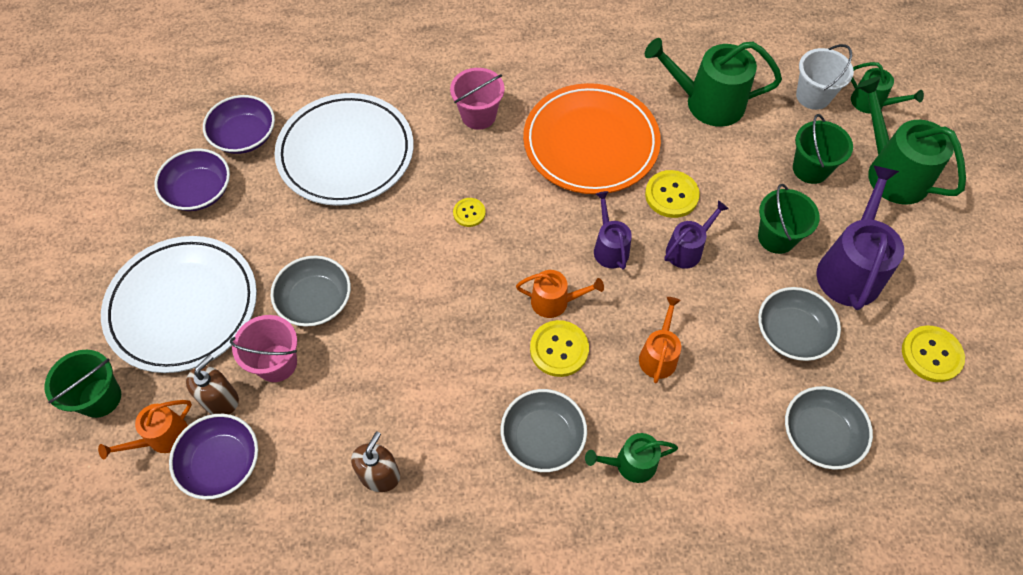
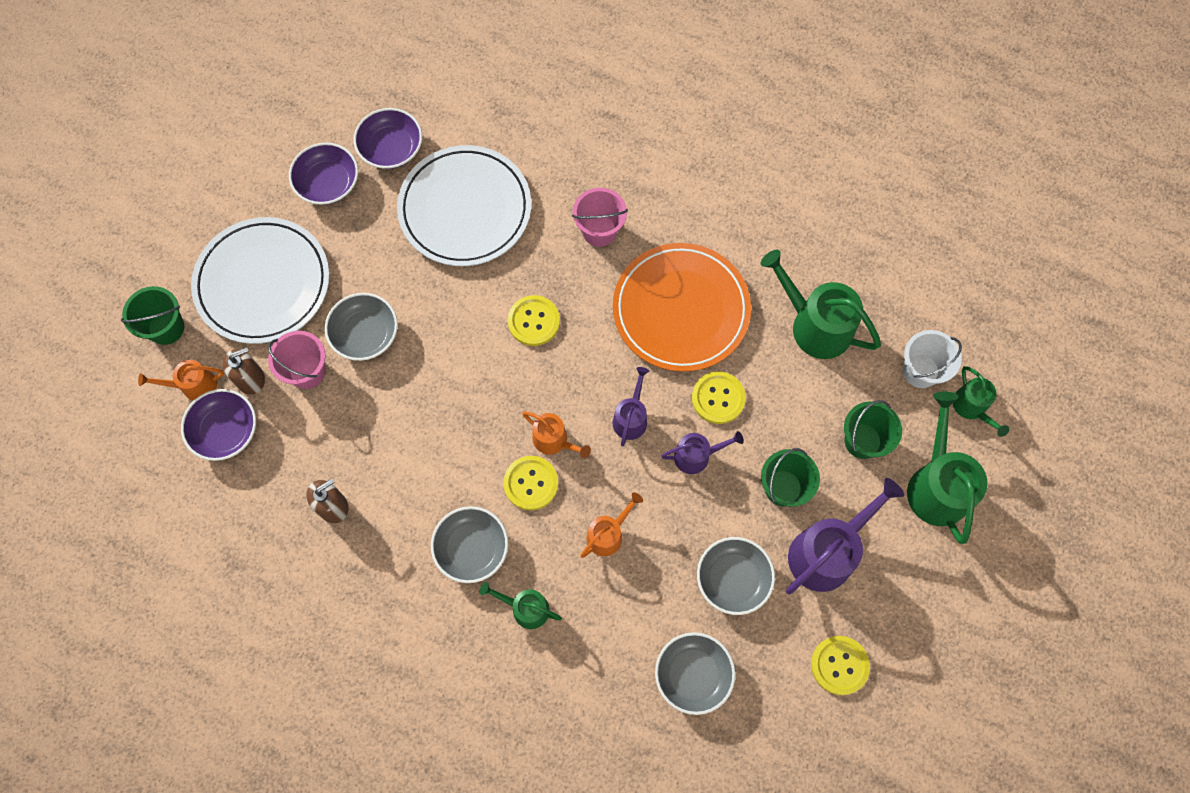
camera: 30 degrees right, 10 degrees up
yellow button [453,198,485,227] -> yellow button [508,295,560,346], size x1.66

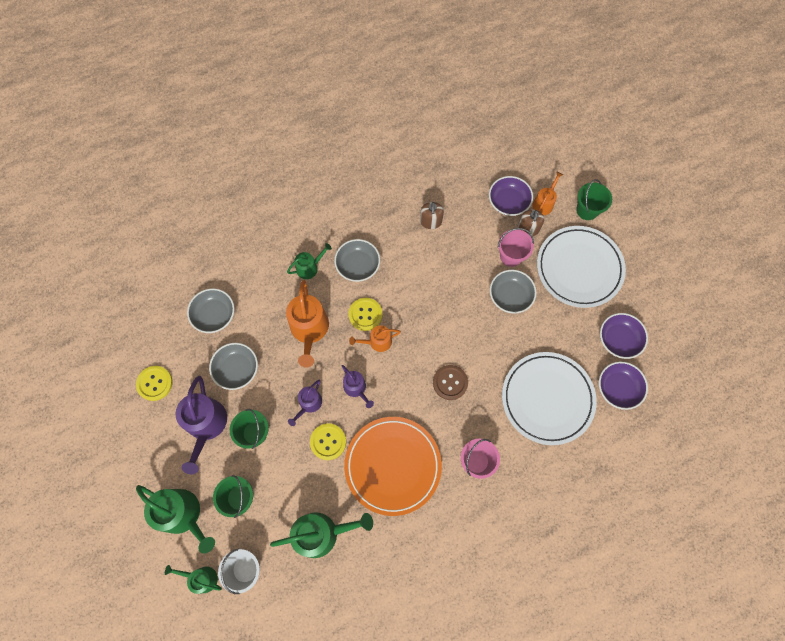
camera: 130 degrees right, 0 degrees up
yellow button [508,295,560,346] -> brown button [433,365,468,400]
orange watering can [580,492,643,558] -> orange watering can [286,280,329,368], size x1.79

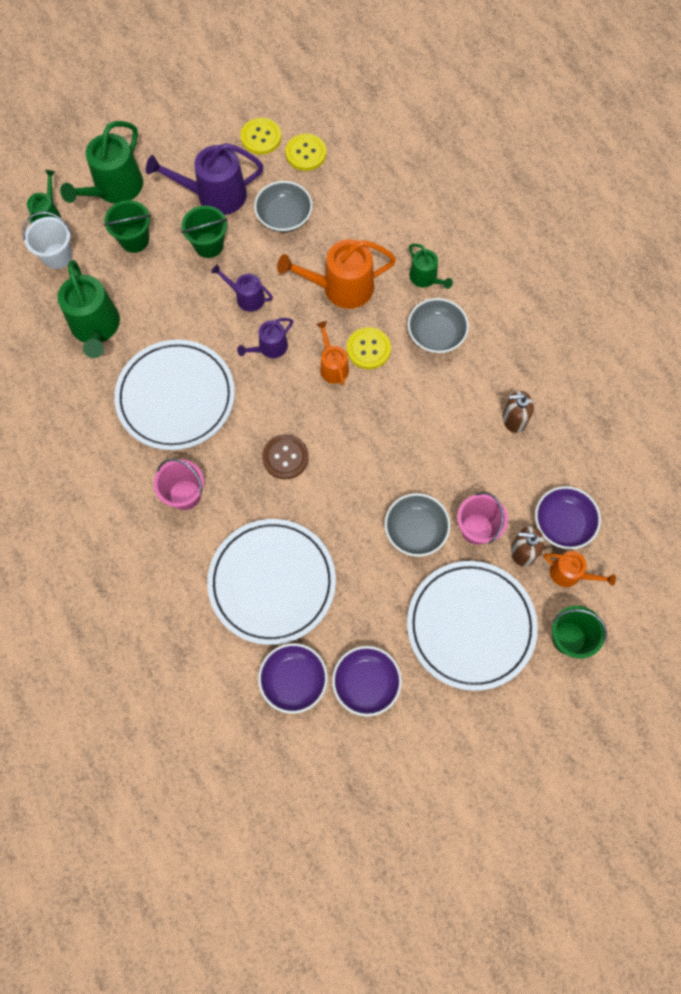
camera: 85 degrees right, 0 degrees up
grey bowl [187,288,235,333] -> none
yellow button [310,423,346,460] -> yellow button moved to [285,133,326,171]
orange plate [344,417,442,516] -> white plate [114,339,235,450]

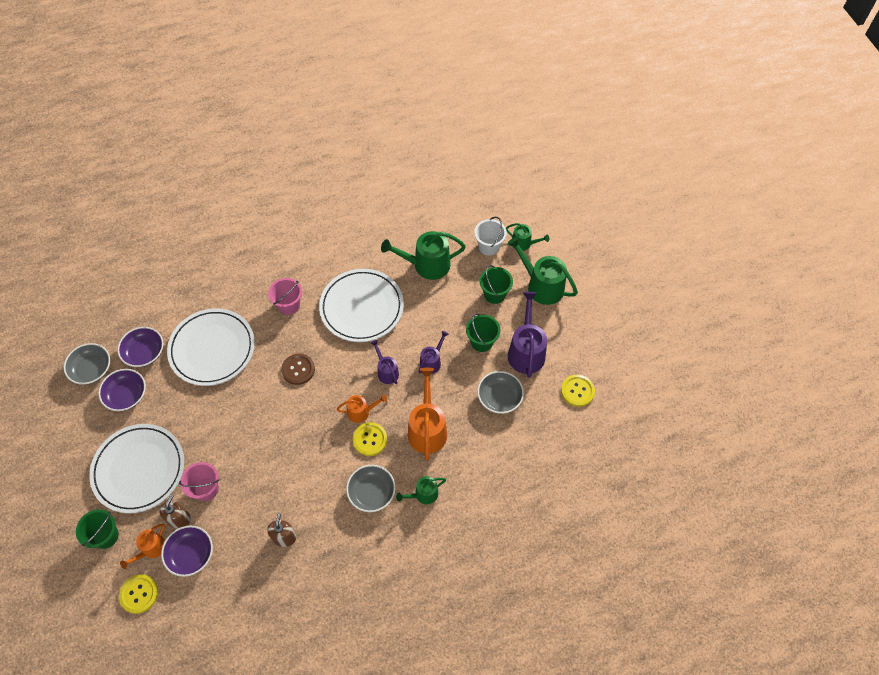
camera: 100 degrees right, 10 degrees down
yellow button [285,133,326,171] -> yellow button moved to [119,574,158,614]
grey bowl [384,493,450,557] -> grey bowl moved to [64,343,110,385]

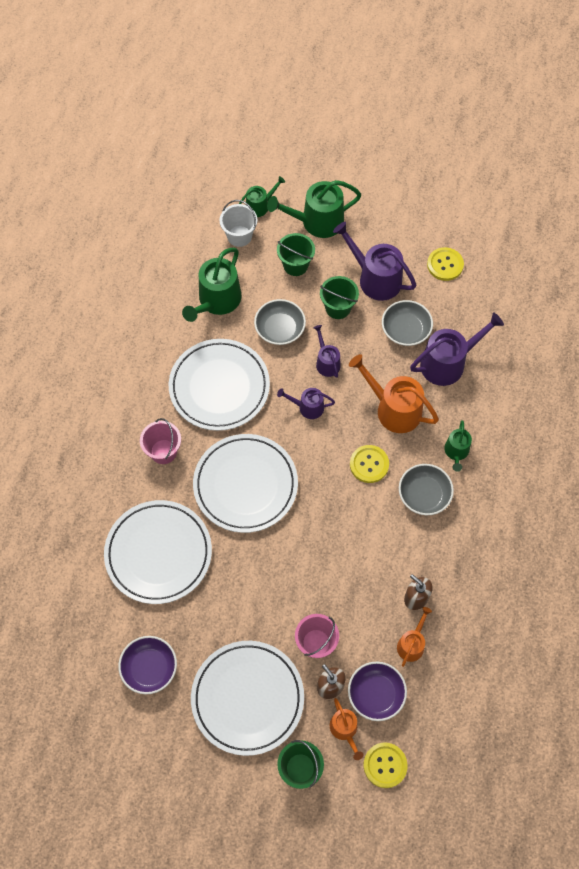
camera: 55 degrees left, 5 degrees up
grey bowl [64,343,110,385] -> grey bowl moved to [254,299,306,345]
purple bowl [117,327,163,367] -> none
brown button [281,353,315,385] -> white plate [193,434,298,533]
orange watering can [337,394,387,423] -> orange watering can moved to [397,607,432,667]
none -> purple watering can [410,312,504,386]

